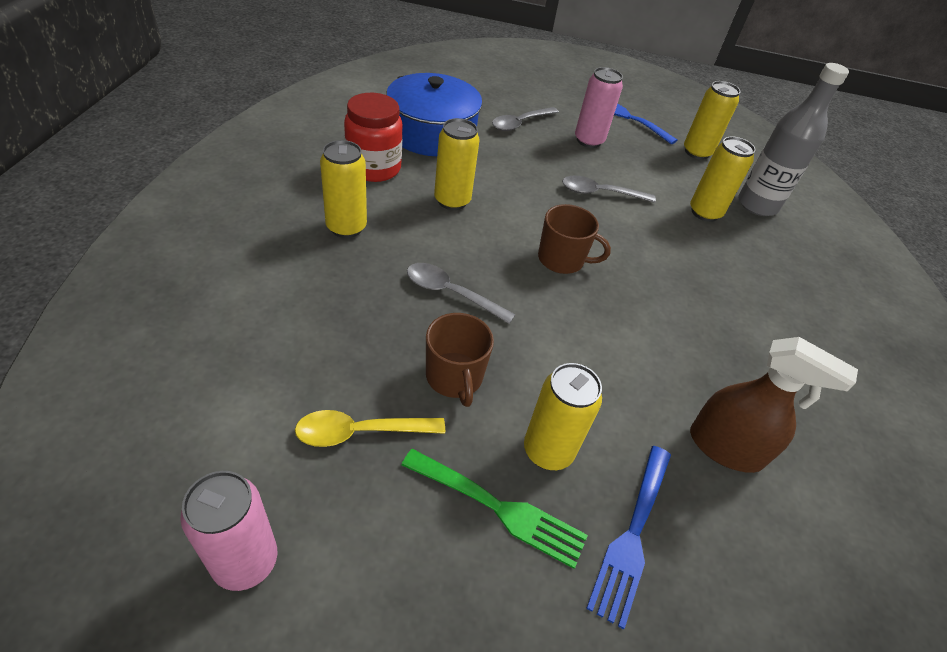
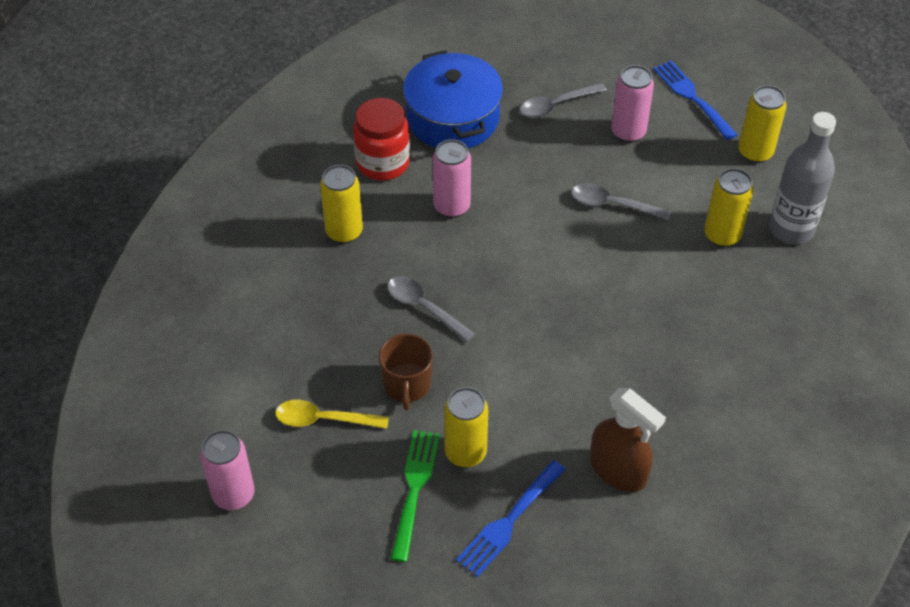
camera: 20 degrees right, 5 degrees up
green fork [401,449,588,569] -> green fork turned 120 degrees counterclockwise [391,430,440,562]
yellow can [434,118,480,210] -> pink can [433,139,471,218]
brown mug [538,204,611,274] -> none

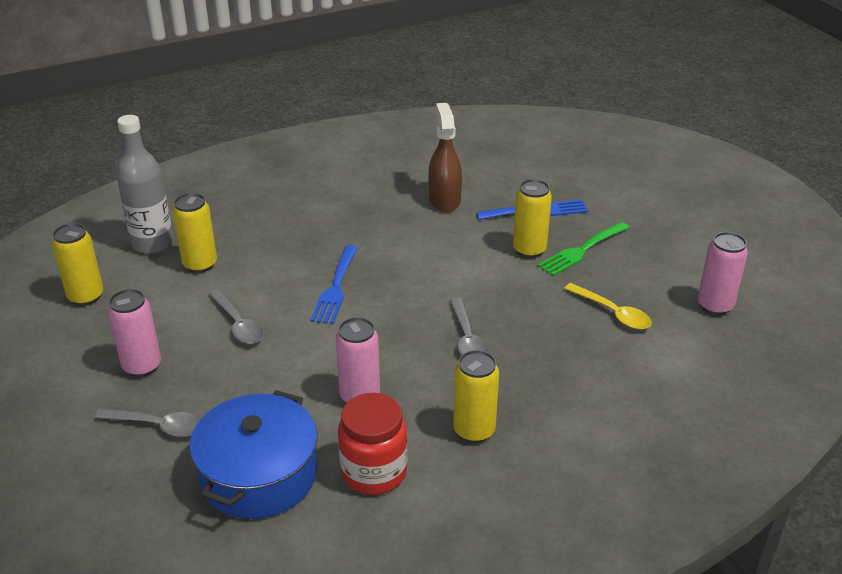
camera: 140 degrees left, 15 degrees down
brown mug [379,334,433,410] -> none
blue fork [653,61,737,140] -> blue fork moved to [310,245,358,324]

